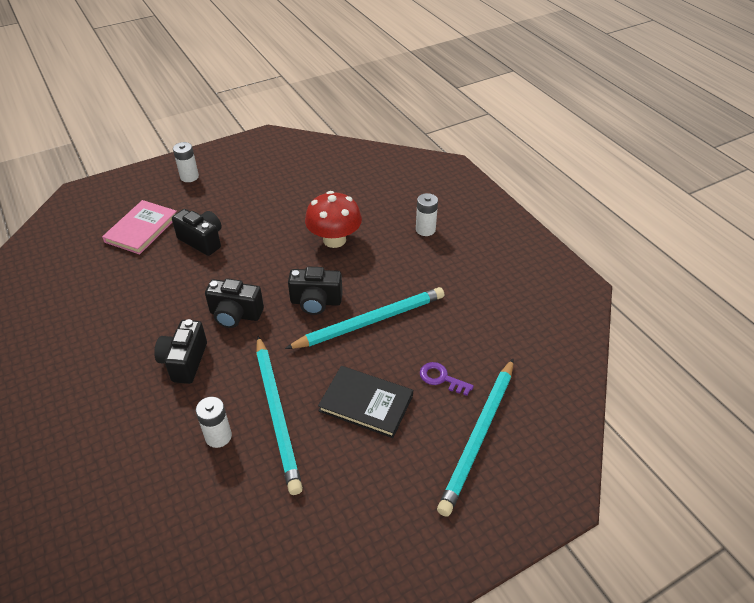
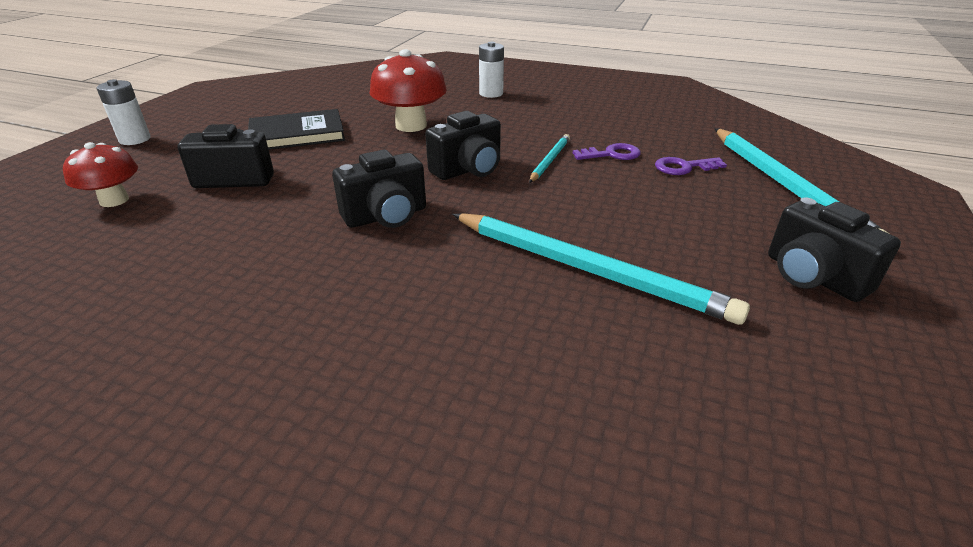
camera: 40 degrees left, 10 degrees down
pink book [102,200,177,255] -> red mushroom [63,142,138,207]
black camera [154,319,207,384] -> black camera moved to [768,197,901,302]
white battery [196,397,232,448] -> none
turquoise pencil [285,287,444,349] -> turquoise pencil [529,134,570,183], size x0.49
black book [318,366,413,438] -> black book moved to [248,109,345,150]
none -> purple key [573,143,641,160]

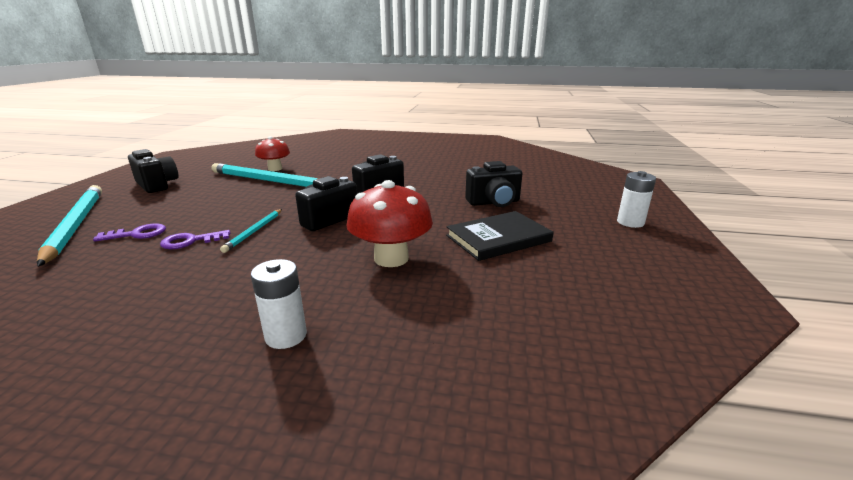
camera: 170 degrees right, 10 degrees down
red mushroom [63,142,138,207] -> red mushroom moved to [255,136,290,171]

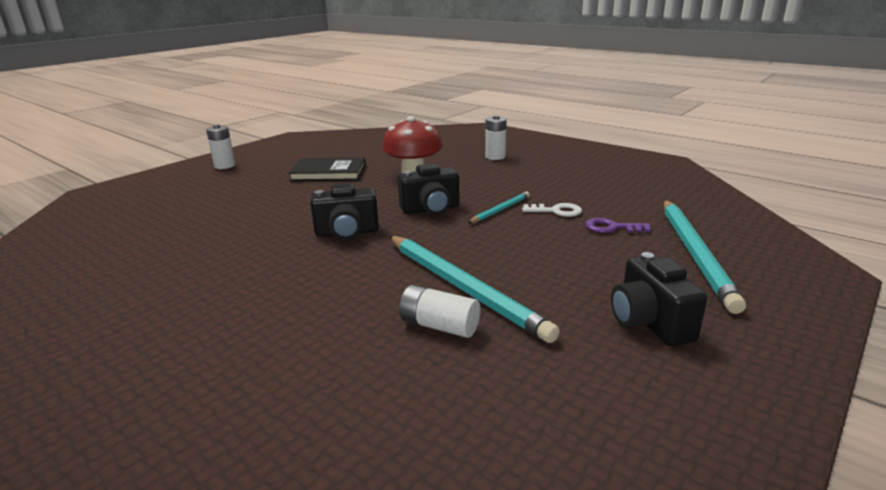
camera: 150 degrees left, 0 degrees up
purple key [160,230,230,249] -> white key [522,203,582,217]
red mushroom [255,136,290,171] -> white battery [399,285,480,338]
black camera [465,161,522,207] -> none

